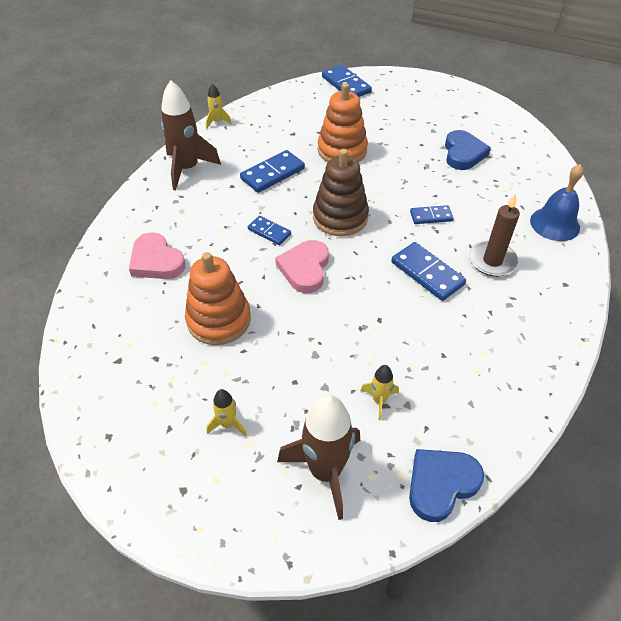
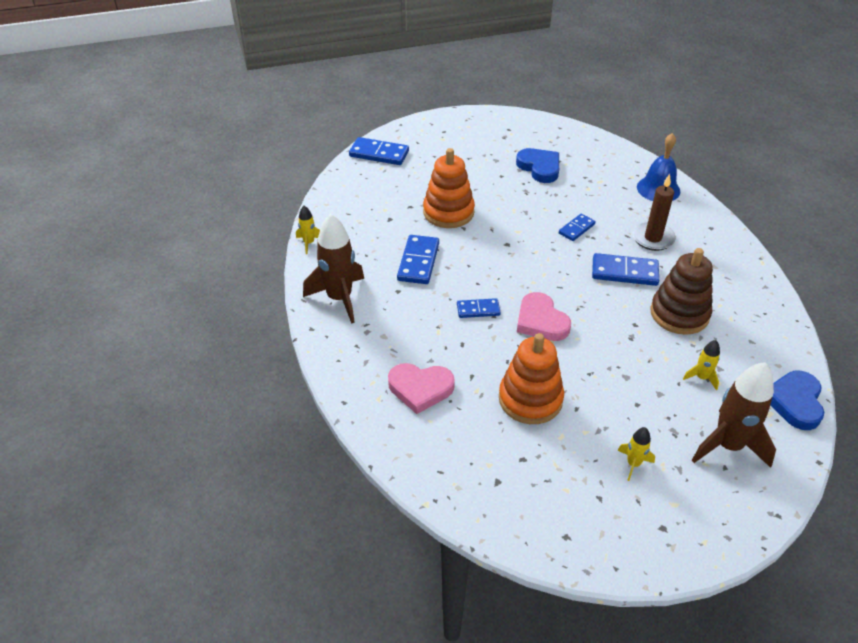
camera: 40 degrees left, 5 degrees down
brown stacking toy [313,149,369,236] -> brown stacking toy moved to [650,248,713,335]

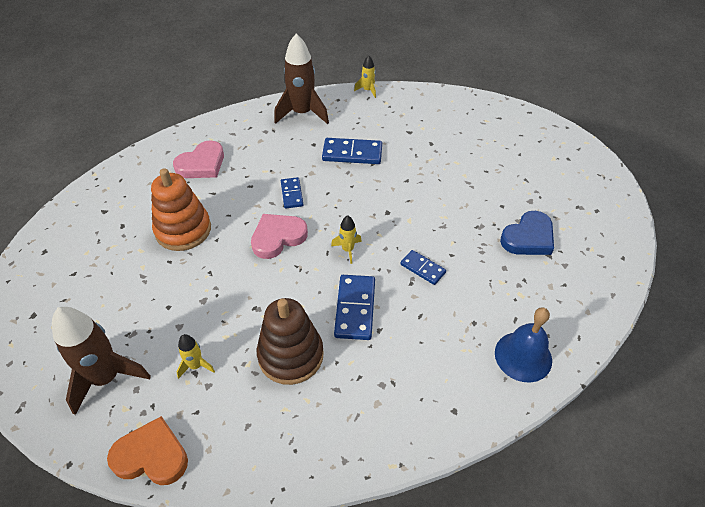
camera: 85 degrees right, 5 degrees up
blue domino [349,137,409,165] -> none
pink heart [388,363,455,414] -> pink heart turned 135 degrees counterclockwise [173,140,224,178]
orange stacking toy [423,148,475,228] -> none
yellow rocket [618,427,655,481] -> yellow rocket moved to [331,215,362,264]
brown candle [632,174,676,251] -> none
blue heart [771,371,824,430] -> orange heart [107,416,188,485]

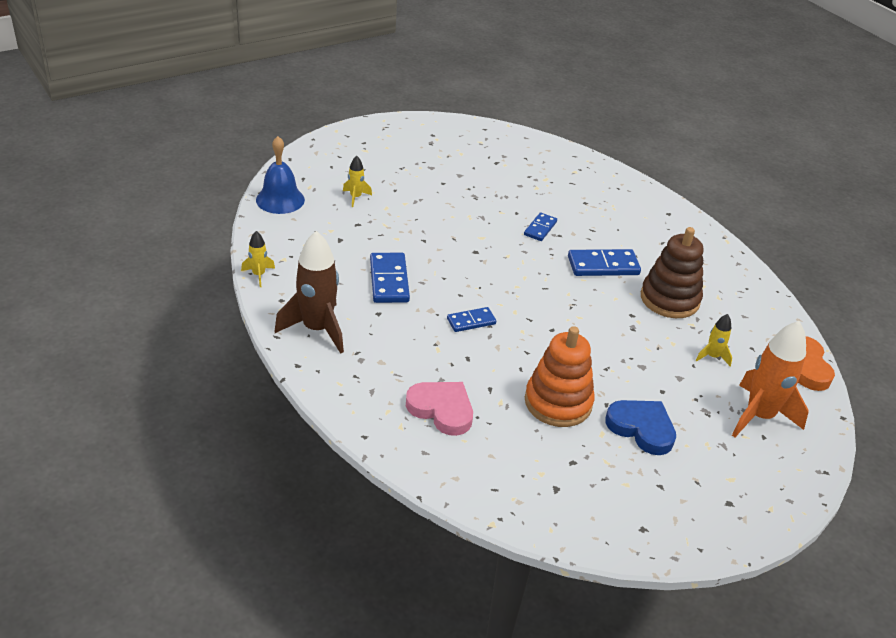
camera: 105 degrees left, 10 degrees down
brown rocket [52,307,151,415] -> orange rocket [732,321,808,437]
pink heart [251,214,308,259] -> none
yellow rocket [331,215,362,264] -> yellow rocket moved to [343,156,372,207]
blue bell [495,307,552,382] -> blue bell moved to [256,136,305,214]
blue heart [500,211,554,255] -> blue heart moved to [605,400,676,455]

